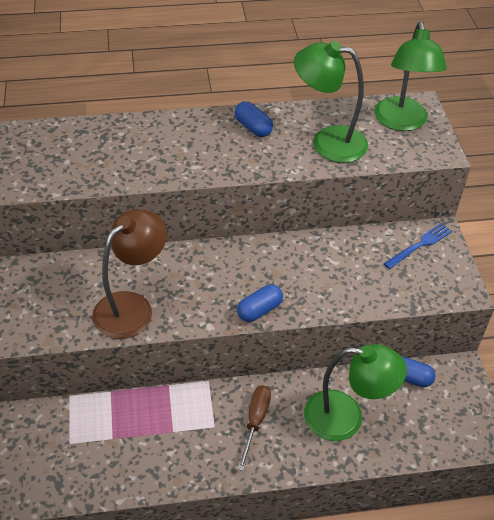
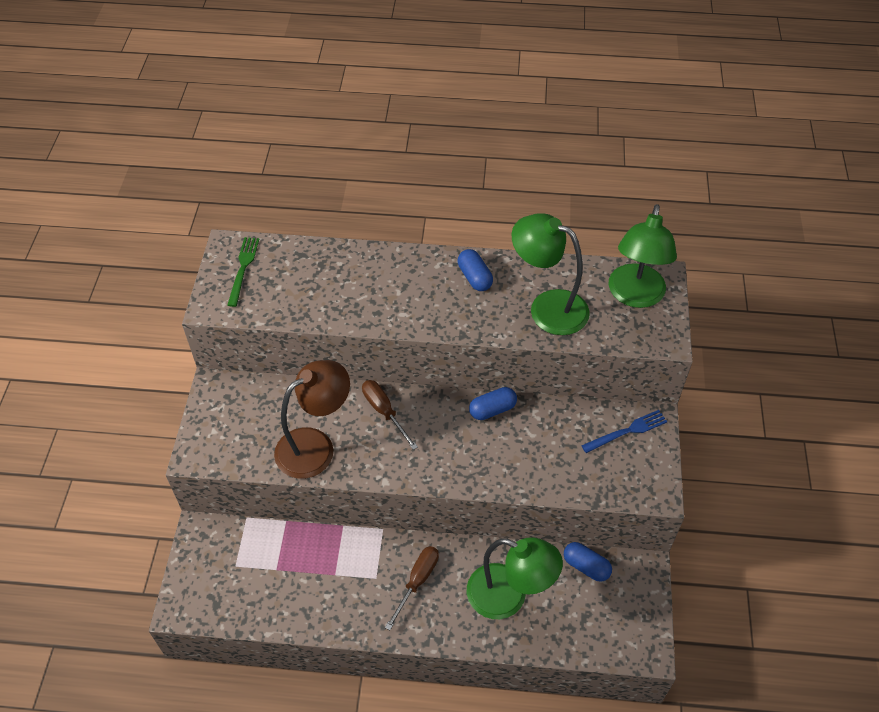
camera: 15 degrees right, 5 degrees up
blue capsule [237,284,283,322] -> blue capsule moved to [469,387,517,420]
none -> green fork [227,237,259,307]
none -> brown screwdriver [362,380,418,450]

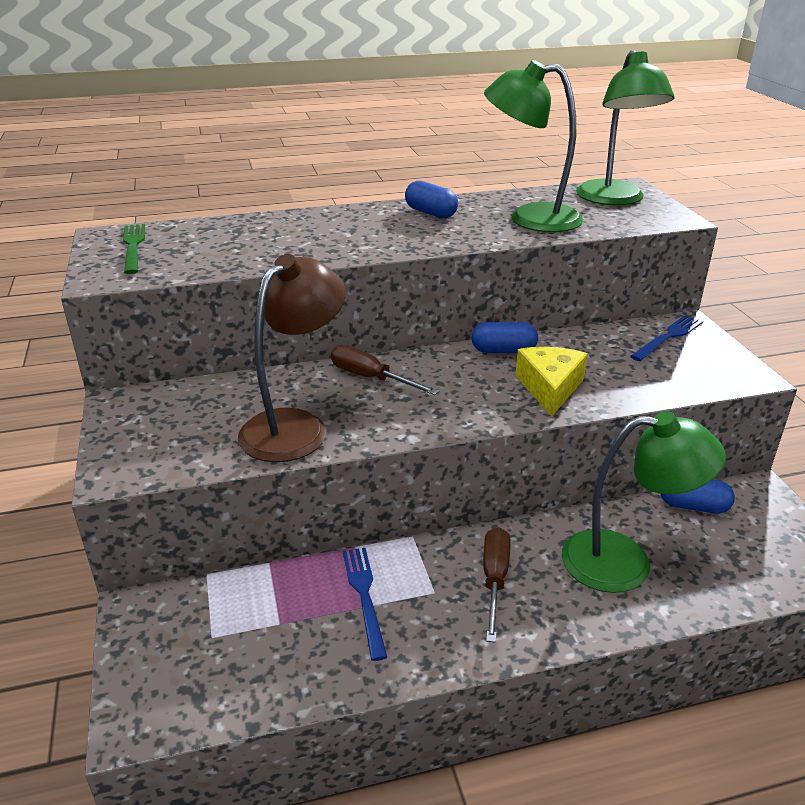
camera: 20 degrees left, 20 degrees down
blue capsule [469,387,517,420] -> blue capsule turned 45 degrees clockwise [472,322,538,353]
none -> blue fork [343,548,387,661]
none -> yellow cheese [515,347,588,417]

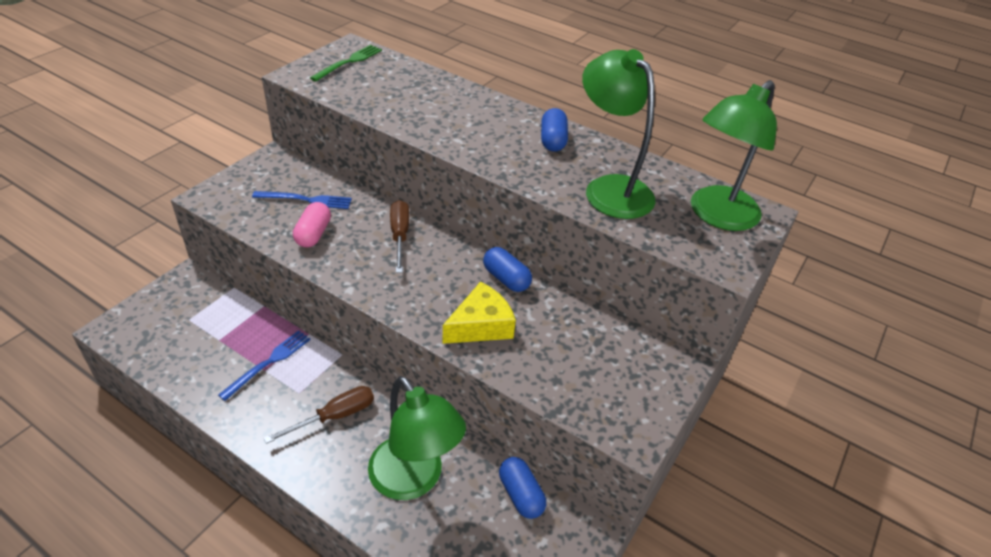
camera: 45 degrees right, 10 degrees up
brown lamp [238,254,346,462] -> pink capsule [293,202,331,247]
blue fork [630,315,703,361] -> blue fork moved to [252,191,352,209]

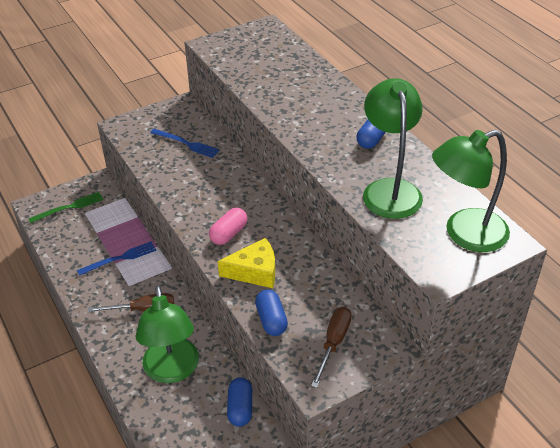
camera: 30 degrees right, 0 degrees up
pink capsule [293,202,331,247] -> pink capsule moved to [209,208,248,245]
green fork [310,45,382,82] -> green fork moved to [28,192,104,223]
brown screwdriver [390,200,409,273] -> brown screwdriver moved to [311,307,352,388]
blue capsule [483,247,532,292] -> blue capsule moved to [255,290,288,336]

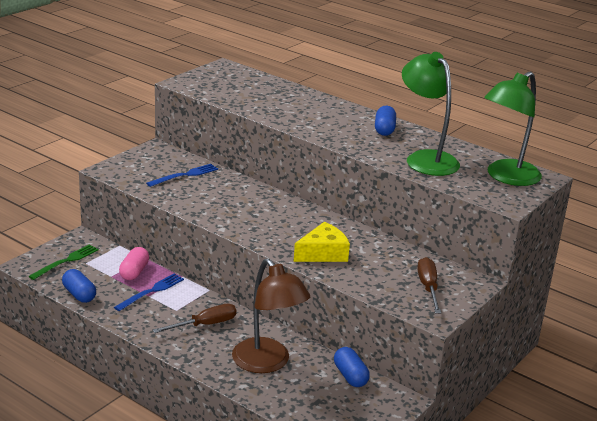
camera: 25 degrees left, 15 degrees down
green lamp [135,285,199,383] -> brown lamp [232,258,310,373]
blue fork [150,129,220,158] -> blue fork turned 45 degrees counterclockwise [146,164,218,187]
pink capsule [209,208,248,245] -> pink capsule moved to [119,247,149,280]
blue capsule [255,290,288,336] -> blue capsule moved to [62,269,96,303]

